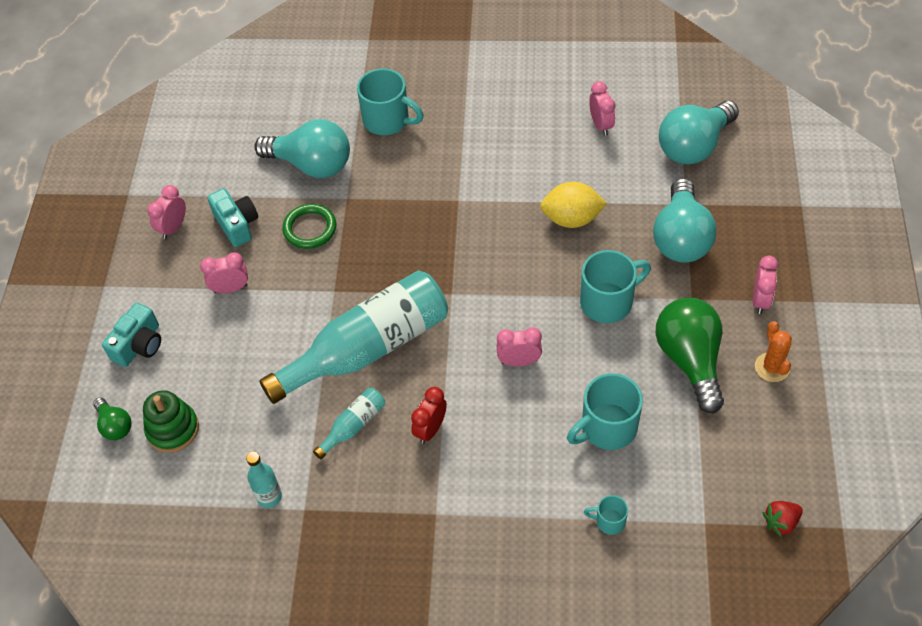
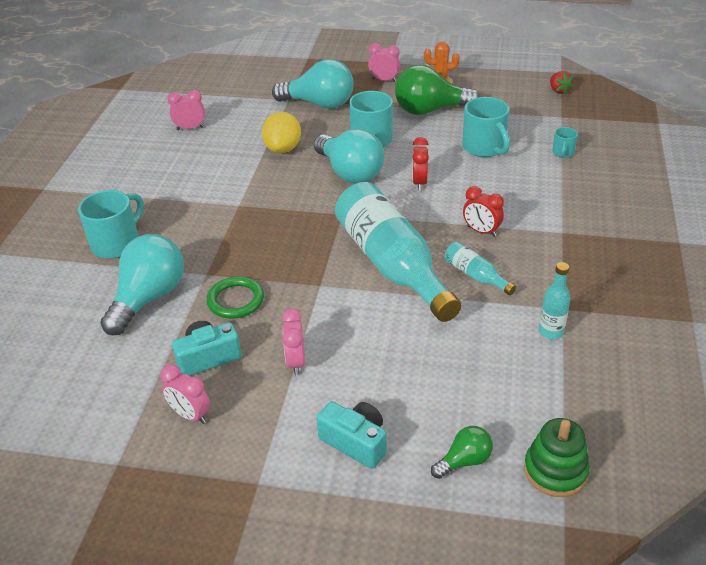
camera: 85 degrees left, 15 degrees down
green stacking toy [143,390,199,453] -> green stacking toy moved to [524,418,590,497]
pink clock [497,327,542,366] -> red clock [412,137,429,191]
turquoise light bulb [659,101,739,164] -> turquoise light bulb moved to [314,129,384,184]

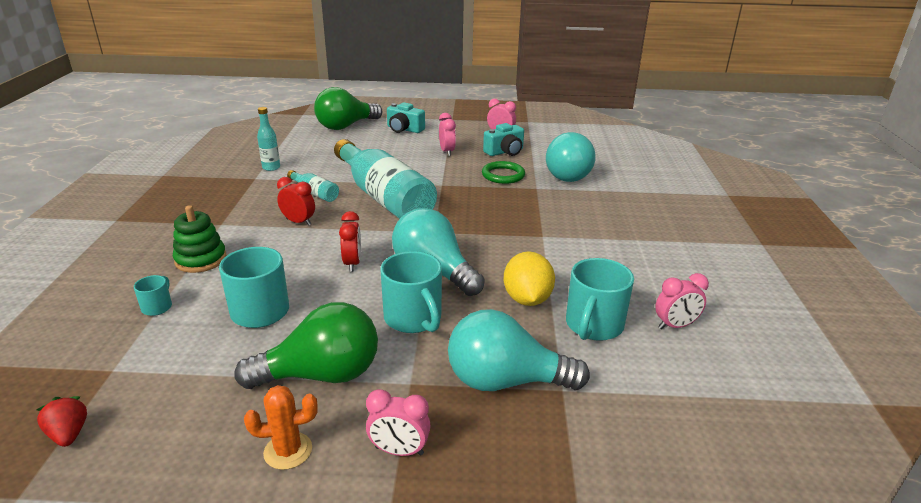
camera: 170 degrees right, 10 degrees down
turquoise mug [78,190,144,259] -> turquoise mug moved to [566,258,634,341]
green light bulb [431,426,493,479] -> green light bulb [314,87,383,130], size x2.00
green stacking toy [524,418,590,497] -> green stacking toy moved to [173,205,226,273]

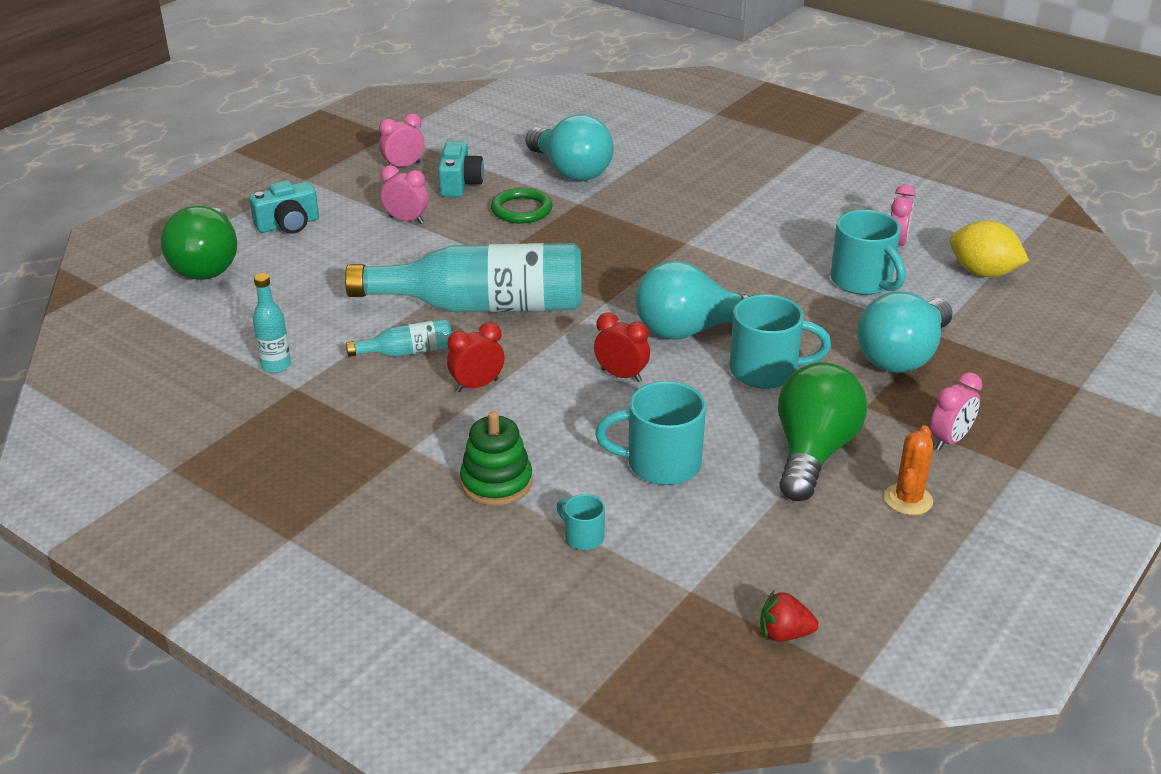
camera: 55 degrees left, 5 degrees up
yellow lemon [504,251,555,306] -> yellow lemon moved to [950,221,1029,277]

